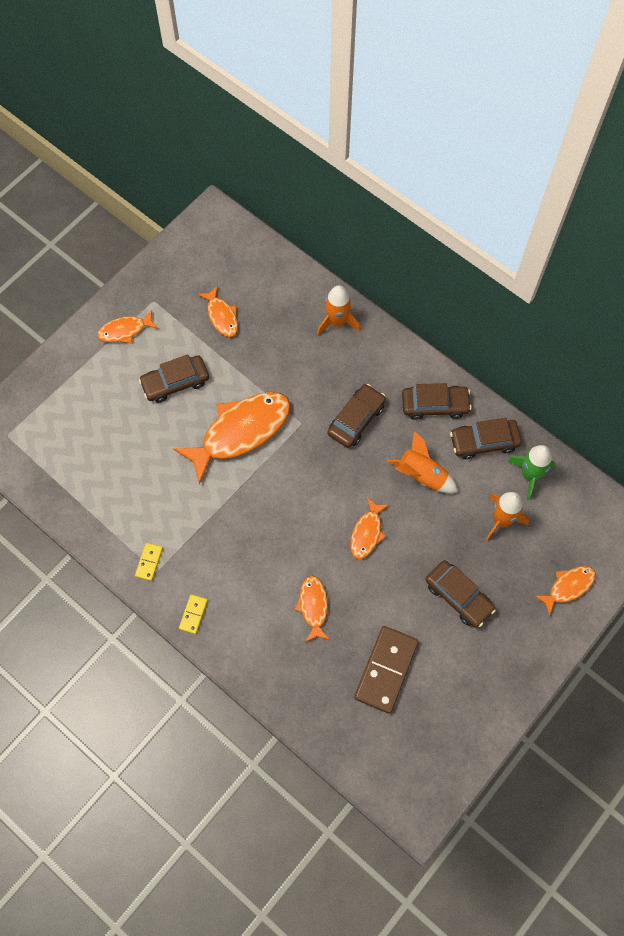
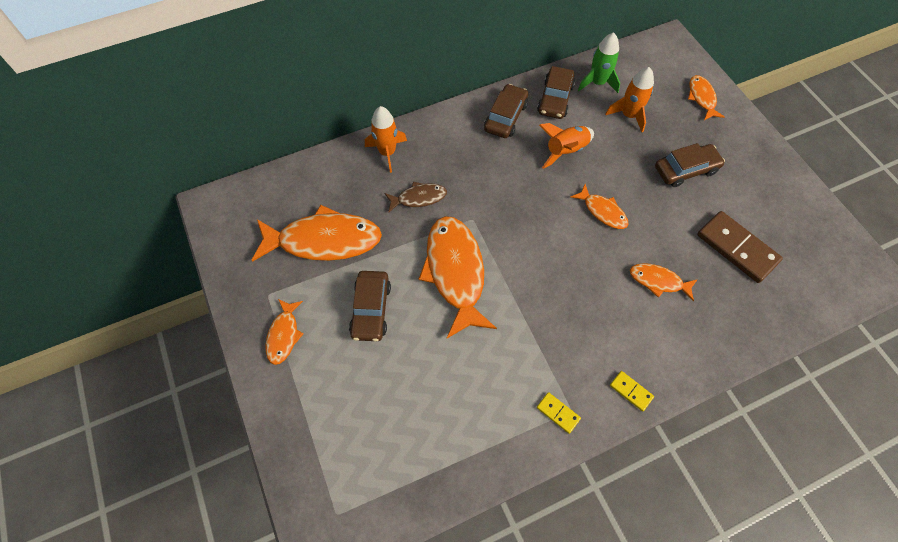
camera: 65 degrees left, 5 degrees down
orange fish [198,285,238,337] -> orange fish [251,205,382,262], size x1.97
brown car [327,384,386,448] -> none
none -> brown fish [385,182,447,212]

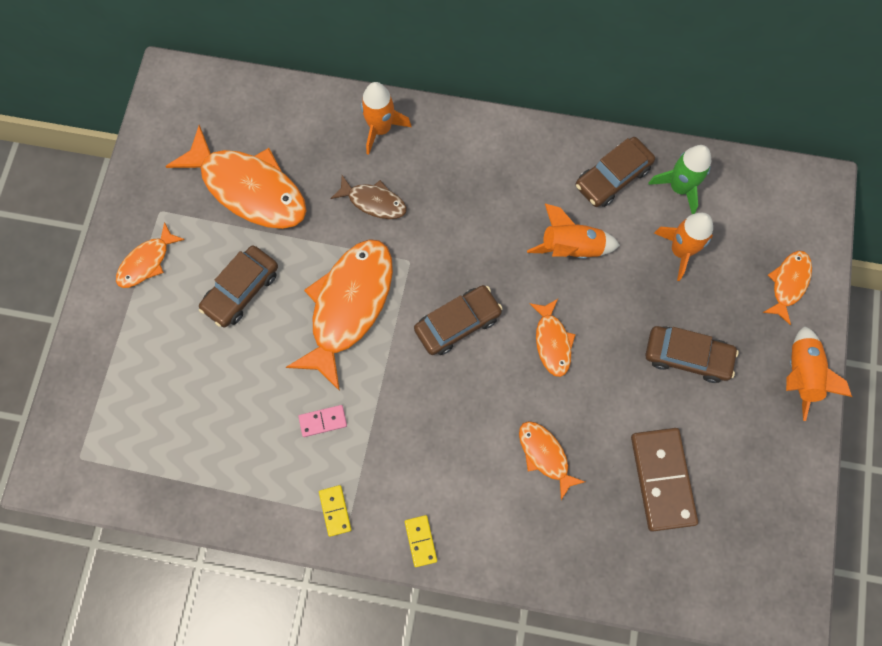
camera: 35 degrees right, 10 degrees up
brown car [484,84,528,138] -> brown car moved to [414,285,503,355]
none -> pink domino [298,405,347,437]
none -> orange rocket [786,326,852,421]

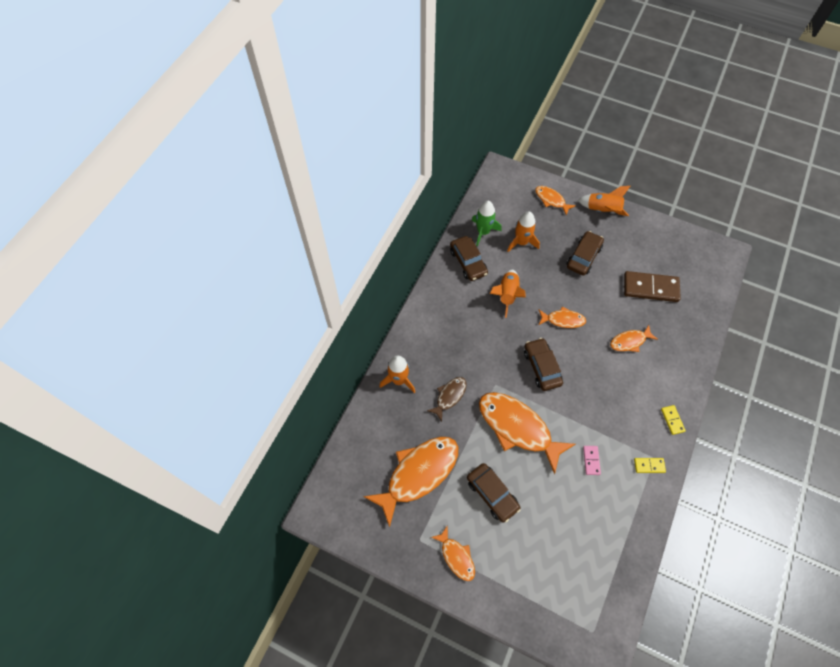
camera: 75 degrees left, 10 degrees down
yellow domino [405,515,437,567] -> yellow domino turned 75 degrees clockwise [661,405,686,435]

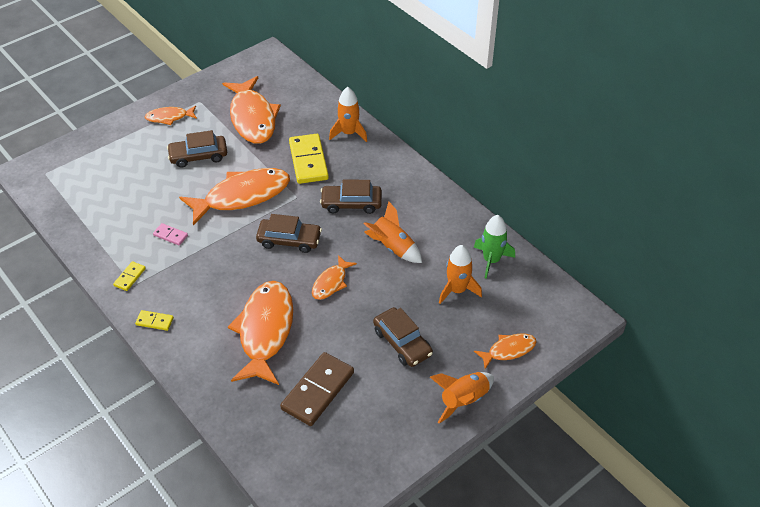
camera: 115 degrees right, 15 degrees down
brown fish [427,377,467,421] -> yellow domino [289,134,329,184]
brown car [450,236,488,281] -> brown car moved to [320,180,382,214]
orange fish [610,325,658,352] -> orange fish [228,281,293,385], size x1.97

